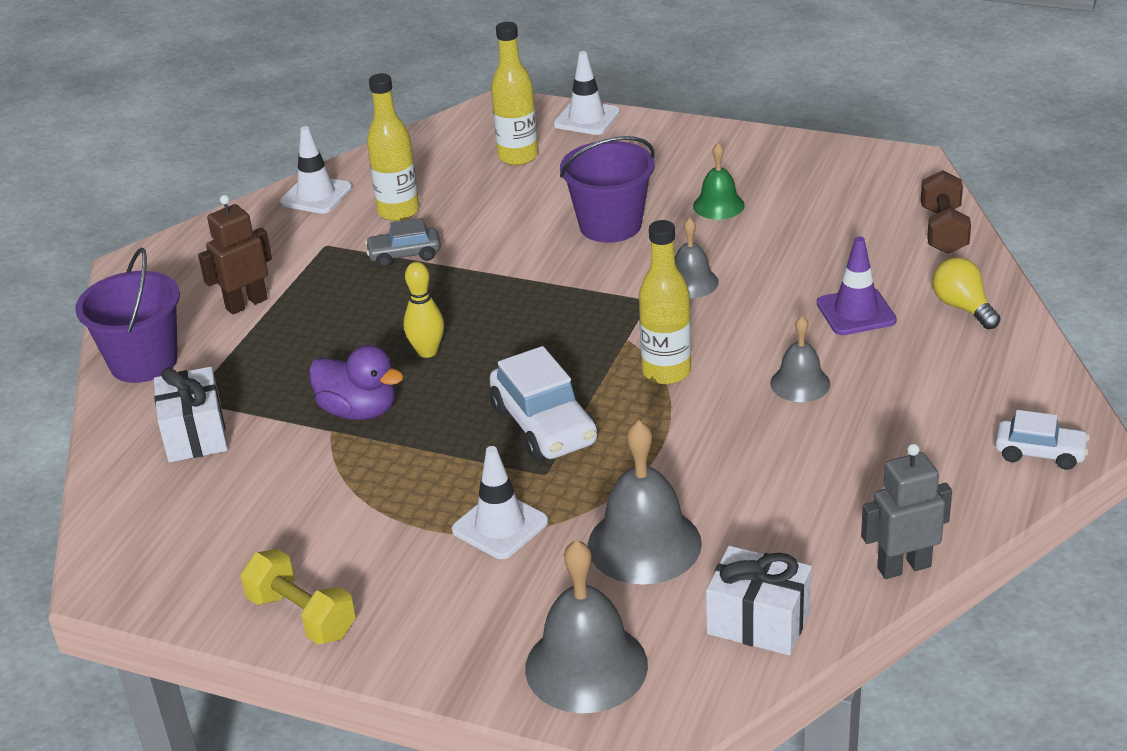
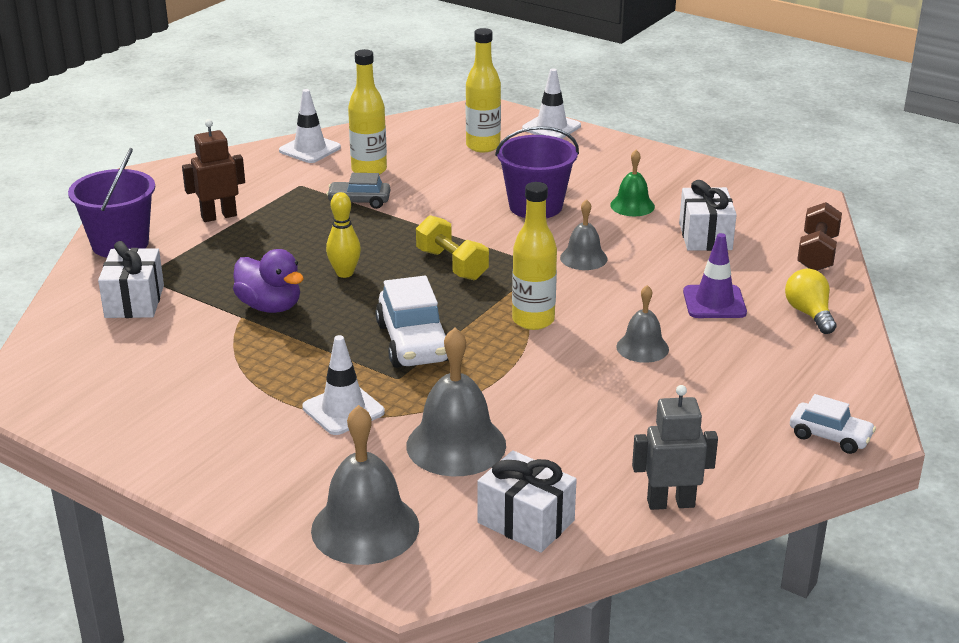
camera: 10 degrees right, 5 degrees down
yellow dumbbell [240,549,356,645] -> yellow dumbbell moved to [416,215,489,281]
none -> white gift [679,180,737,251]

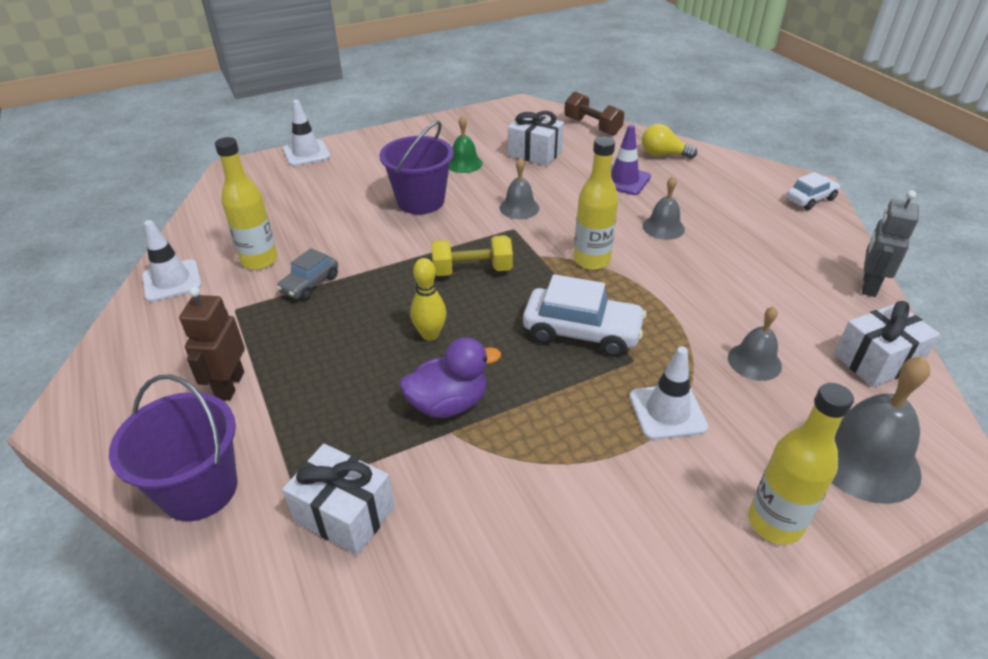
camera: 60 degrees left, 10 degrees up
grey bell [407,327,506,476] -> grey bell [728,306,782,381], size x0.58
yellow bottle [466,28,501,152] -> yellow bottle moved to [748,383,854,545]

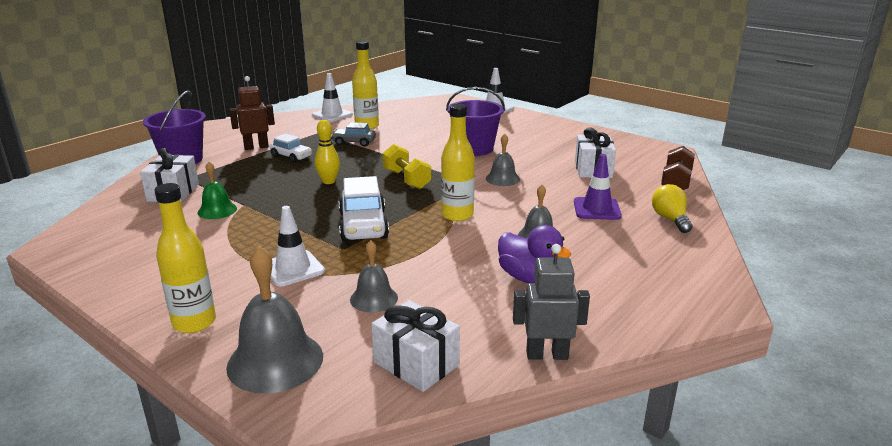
camera: 65 degrees right, 15 degrees down
purple duck [399,337,501,418] -> purple duck moved to [498,225,571,283]
green bell [449,116,483,173] -> green bell moved to [197,162,237,219]
white car [786,172,840,210] -> white car moved to [270,134,312,163]

